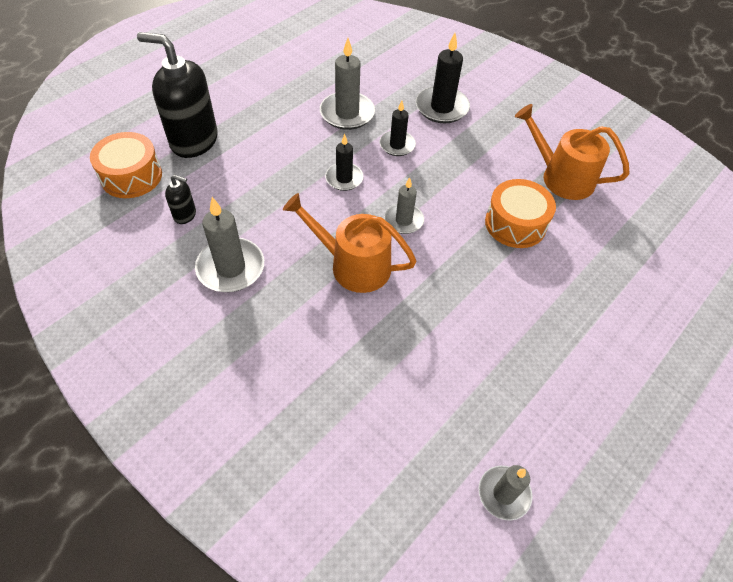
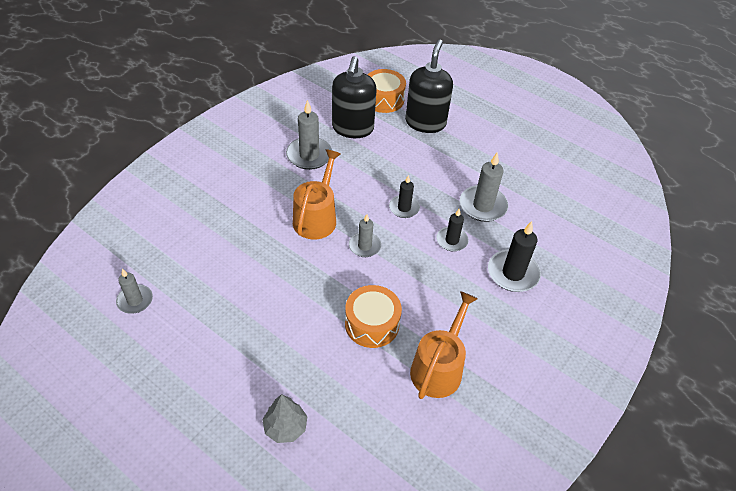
camera: 85 degrees right, 5 degrees down
black soap dispenser [165,175,196,224] -> black soap dispenser [332,56,377,138], size x2.26
none -> grey tree [262,394,307,443]

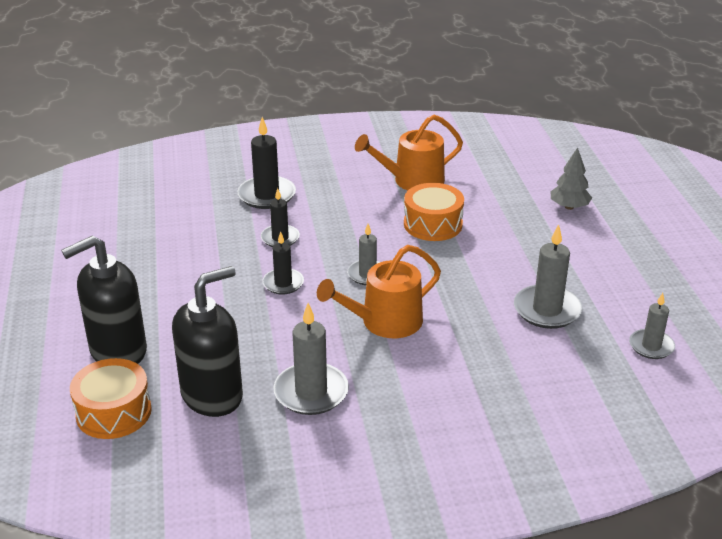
camera: 135 degrees left, 15 degrees down
grey candle [460,152,508,222] -> grey candle moved to [514,224,582,329]

